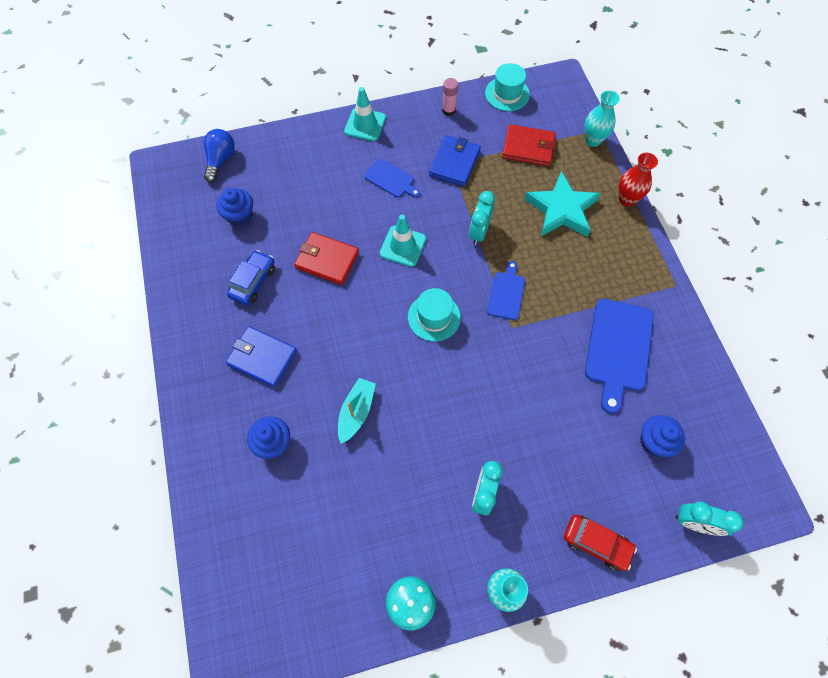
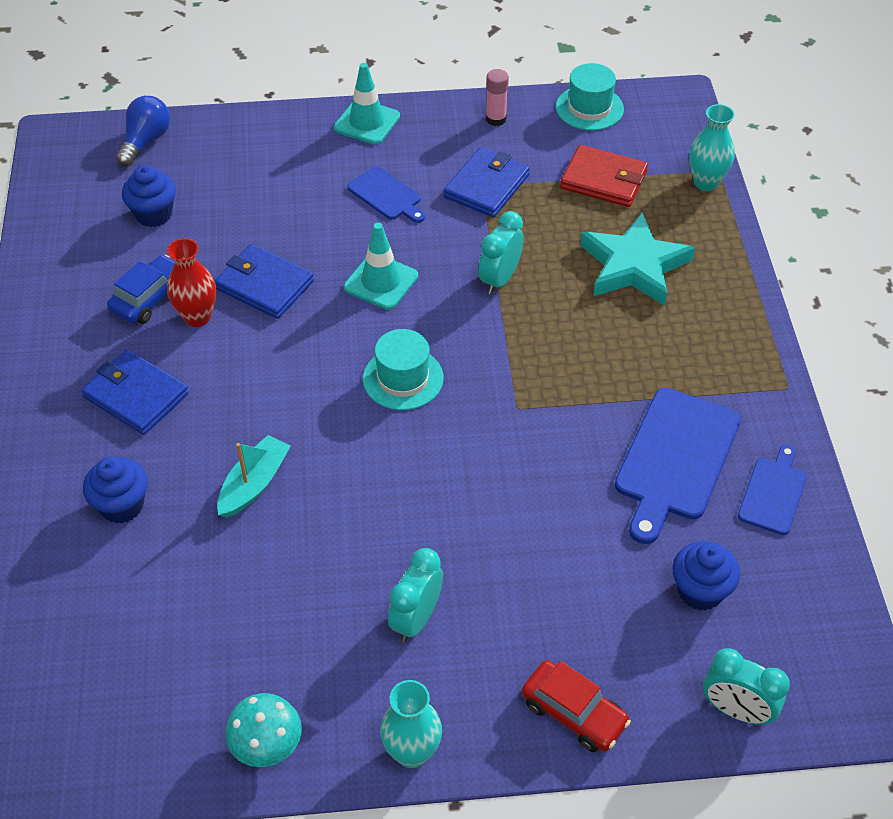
camera: 10 degrees right, 15 degrees down
red wallet [294,232,359,285] -> blue wallet [214,244,314,319]
blue cutting board [487,261,525,320] -> blue cutting board moved to [738,445,807,535]
red vase [619,153,658,207] -> red vase moved to [167,238,216,327]

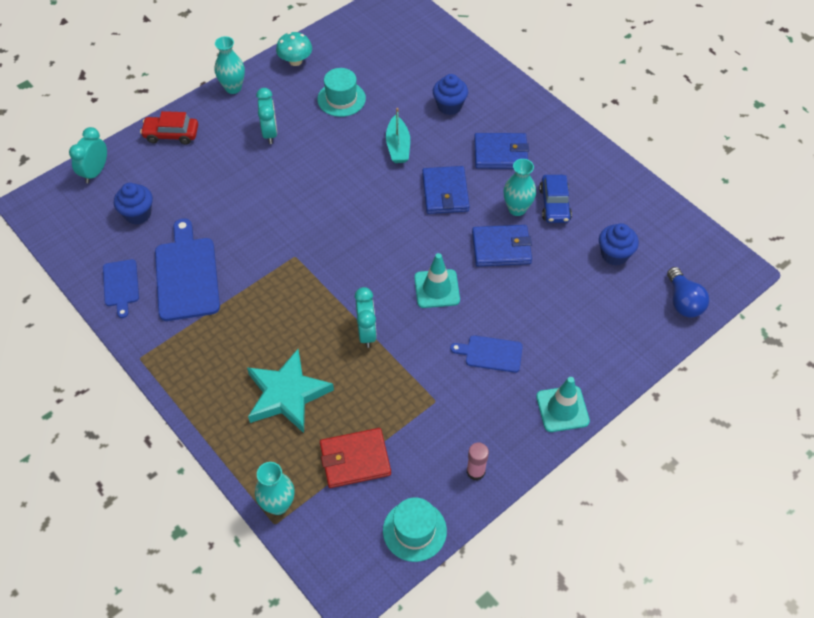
camera: 145 degrees right, 5 degrees up
red vase [167,238,216,327] -> turquoise vase [503,159,536,216]
turquoise hat [363,329,444,410] -> turquoise hat moved to [317,68,366,117]
blue wallet [444,147,530,218] -> blue wallet moved to [422,166,470,214]
turquoise clock [703,648,790,725] -> turquoise clock turned 60 degrees counterclockwise [69,127,107,183]

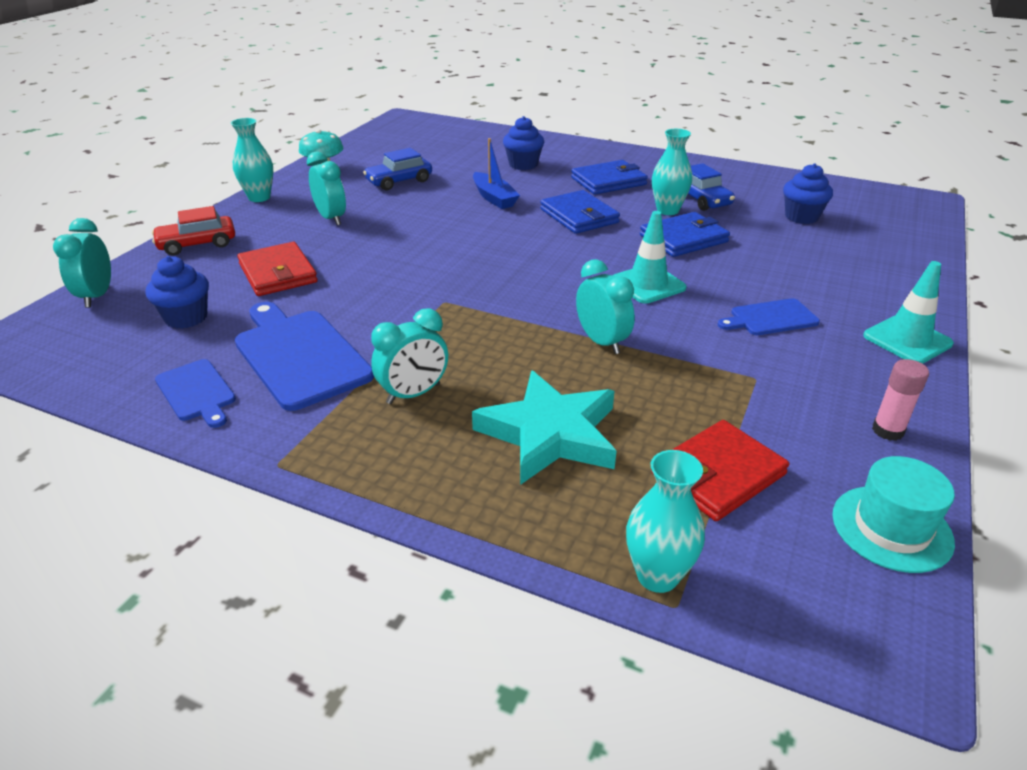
camera: 25 degrees left, 20 degrees down
turquoise hat [317,68,366,117] -> blue car [363,148,432,190]
turquoise boat [386,108,410,163] -> blue boat [473,138,520,209]
blue light bulb [667,267,709,318] -> none
none -> red wallet [237,242,318,296]
none -> turquoise clock [371,308,448,404]

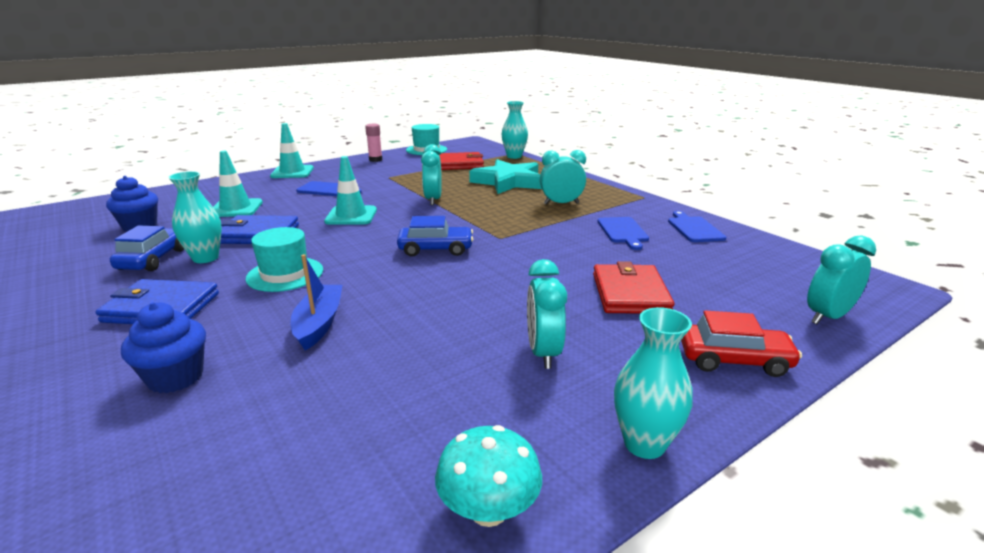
camera: 150 degrees left, 10 degrees down
turquoise clock [53,218,111,307] -> turquoise clock turned 150 degrees counterclockwise [807,236,876,324]
blue cupcake [146,256,209,329] -> none
blue cutting board [235,302,374,411] -> blue cutting board [597,217,649,250], size x0.56
blue car [363,148,432,190] -> blue car moved to [397,216,473,257]
blue wallet [540,190,620,234] -> turquoise hat [246,227,323,292]
none -> turquoise traffic cone [213,151,263,217]

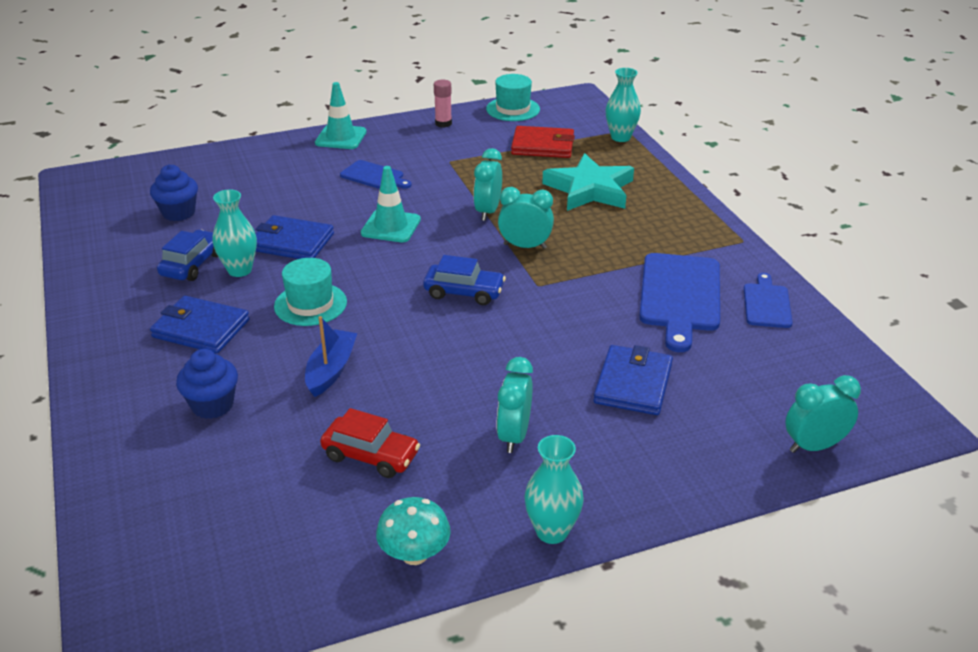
camera: 15 degrees right, 10 degrees up
turquoise traffic cone [213,151,263,217] -> none
turquoise clock [540,150,586,204] -> turquoise clock moved to [498,187,554,249]
red wallet [593,261,675,314] -> blue wallet [593,345,673,415]
blue cutting board [597,217,649,250] -> blue cutting board [639,253,720,352], size x1.79
red car [681,310,802,377] -> red car moved to [320,408,420,478]

